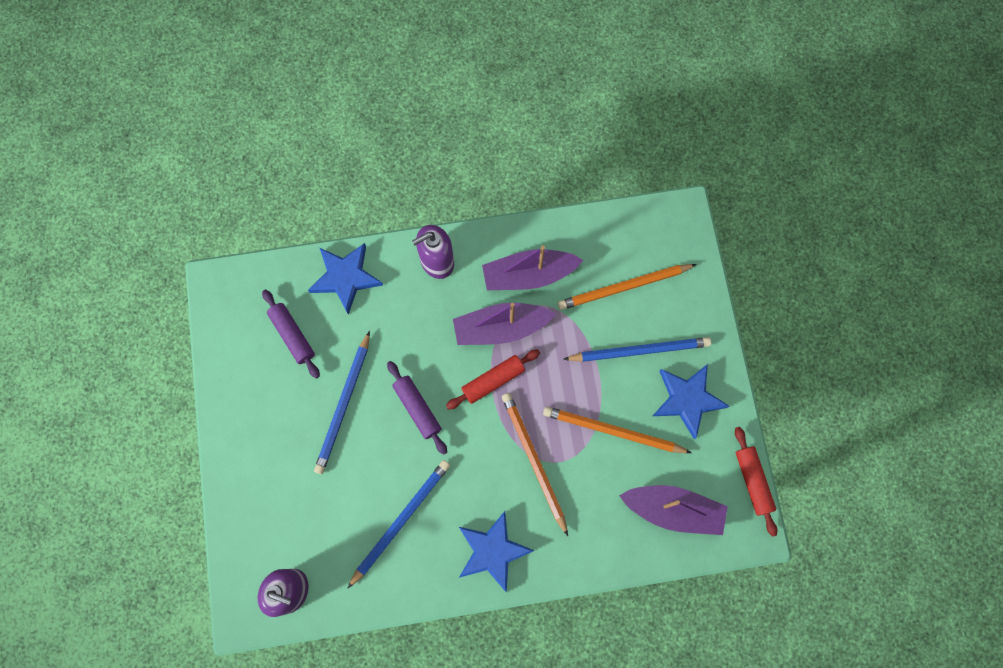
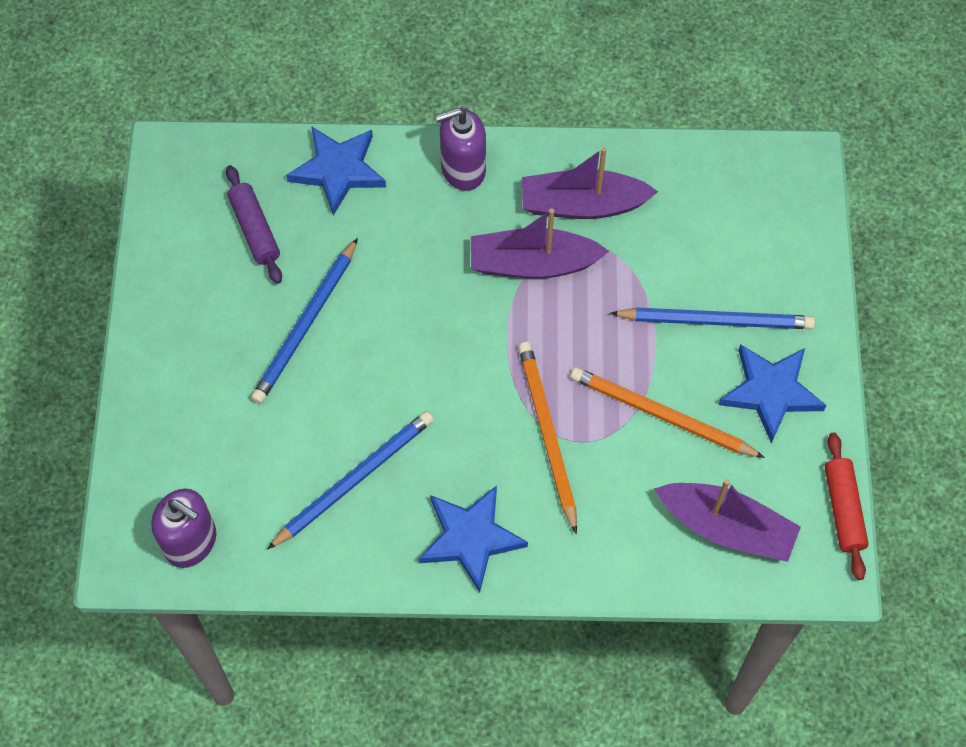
camera: 10 degrees right, 10 degrees down
purple rolling pin [387,361,447,455] -> none
red rolling pin [446,349,540,410] -> none
orange pencil [558,264,697,310] -> none

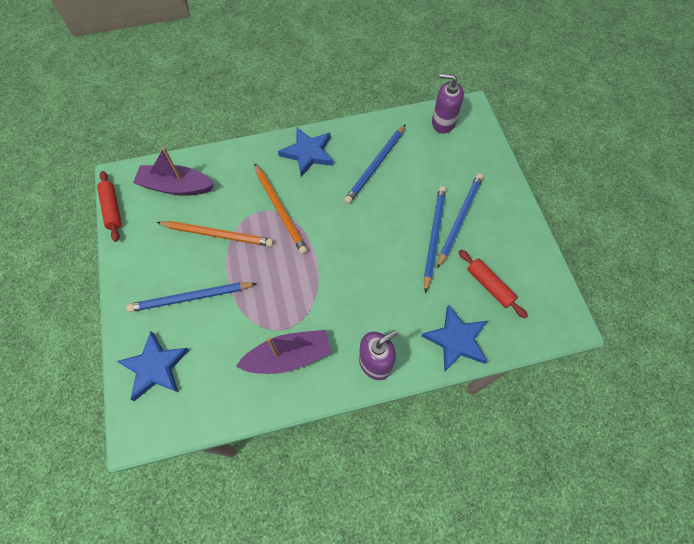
camera: 165 degrees right, 0 degrees up
purple rolling pin [226,165,282,284] -> red rolling pin [459,250,528,319]
purple boat [471,208,609,279] -> none
blue star [718,344,827,443] -> blue star moved to [117,331,189,401]
none -> blue pencil [437,174,483,269]

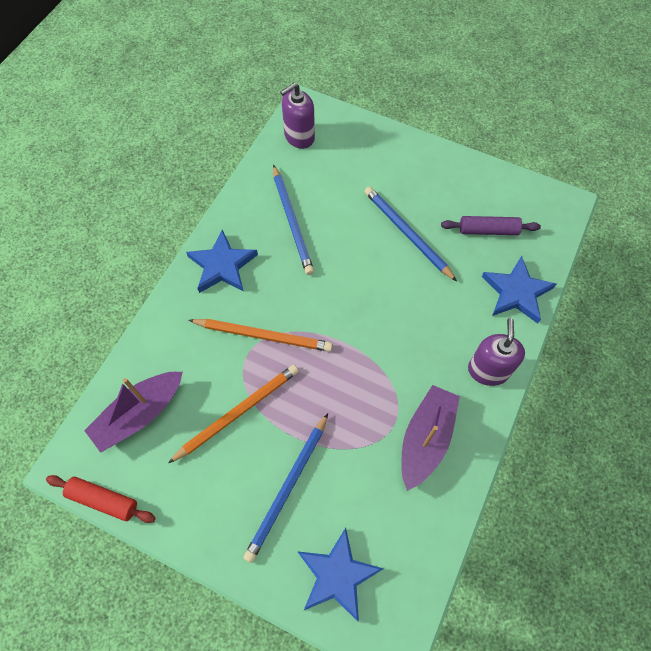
camera: 50 degrees left, 0 degrees up
blue pencil [437,174,483,269] -> none
red rolling pin [459,250,528,319] -> purple rolling pin [441,216,541,235]

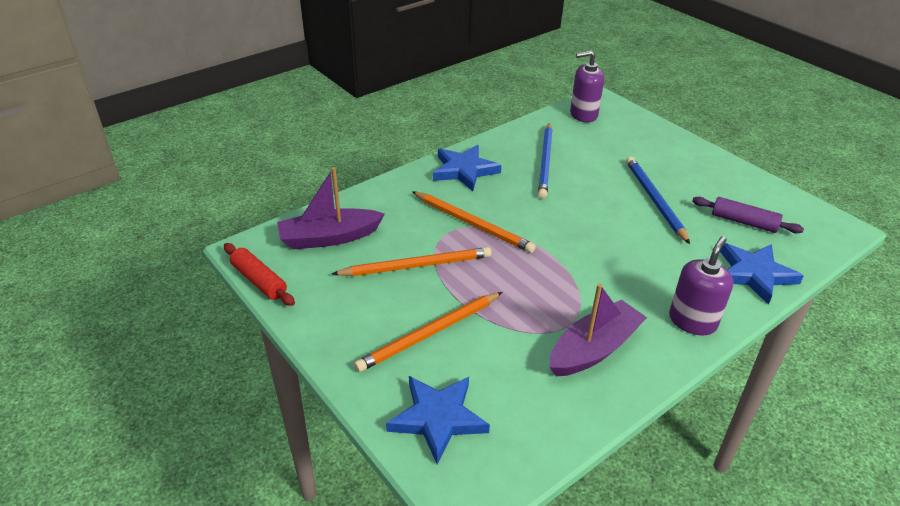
camera: 25 degrees right, 25 degrees down
blue pencil [243,413,328,563] -> orange pencil [354,292,502,372]

